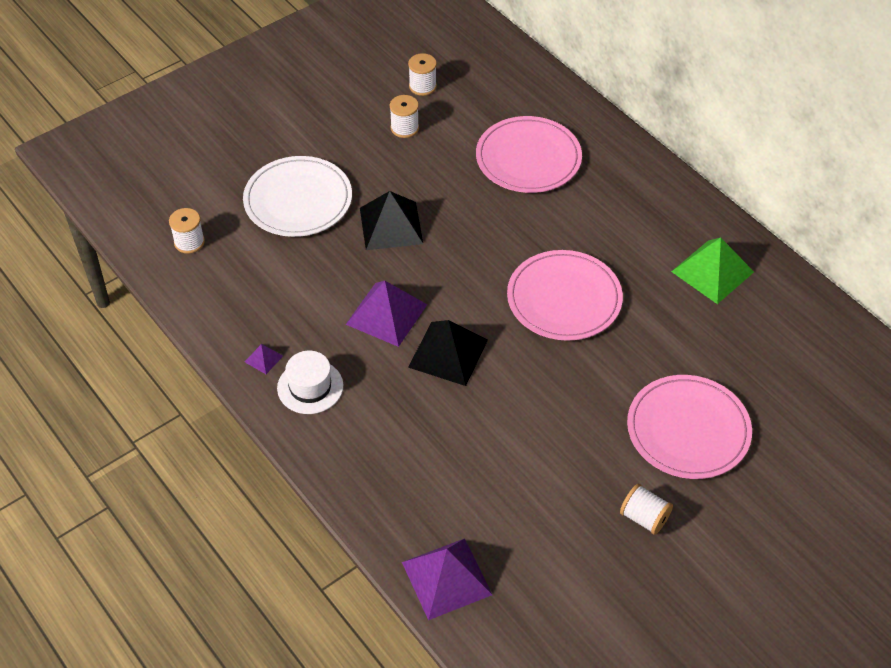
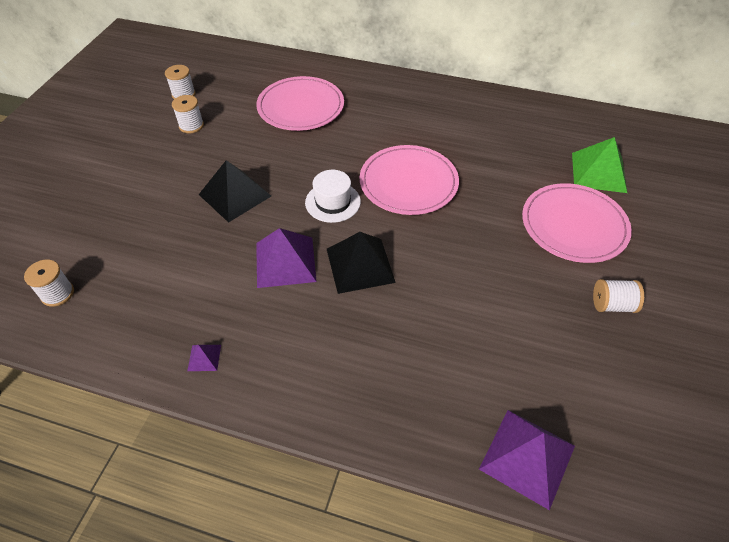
camera: 35 degrees left, 0 degrees up
white plate [243,156,352,237] -> none
white hat [277,351,343,414] -> white hat moved to [305,170,361,223]
green pyramid [671,237,754,304] -> green pyramid moved to [572,137,627,193]

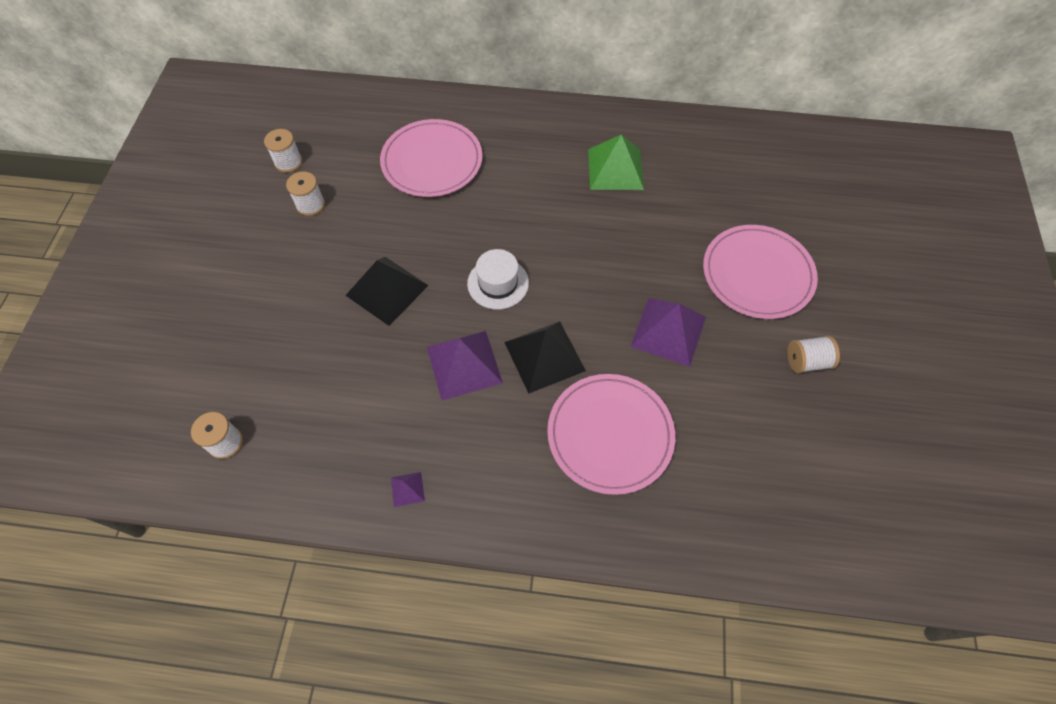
camera: 10 degrees left, 10 degrees up
pink plate [360,145,459,215] -> pink plate moved to [547,374,675,495]
purple pyramid [479,410,575,510] -> purple pyramid moved to [630,298,706,367]
green pyramid [572,137,627,193] -> green pyramid moved to [588,134,644,190]

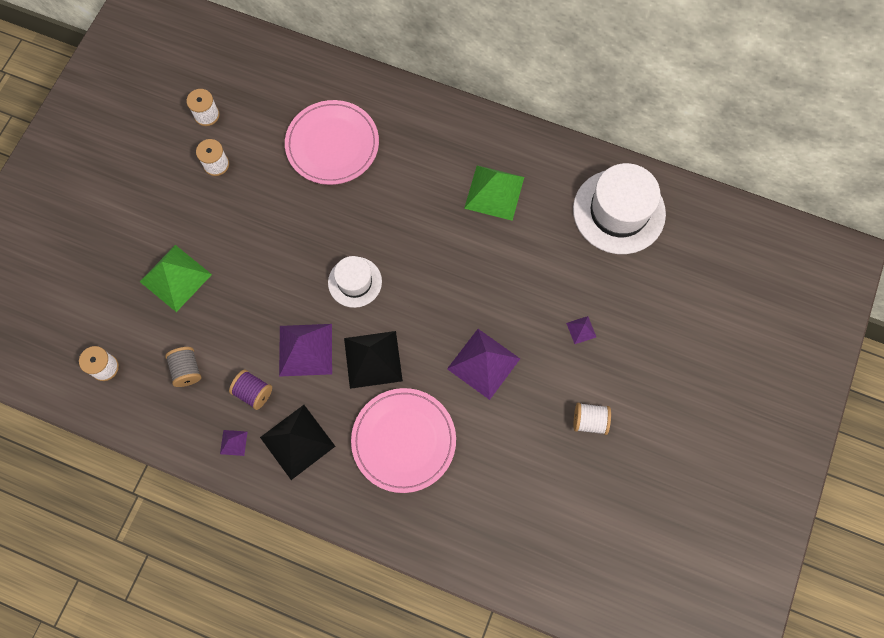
camera: 15 degrees right, 10 degrees up
black pyramid [345,257,429,326] -> black pyramid moved to [260,405,335,480]
pink plate [703,225,818,319] -> purple pyramid [566,316,596,344]
none -> green pyramid [140,245,212,312]
none -> grey spool [165,347,201,387]
none -> purple spool [229,370,272,410]
none -> white hat [573,163,666,254]

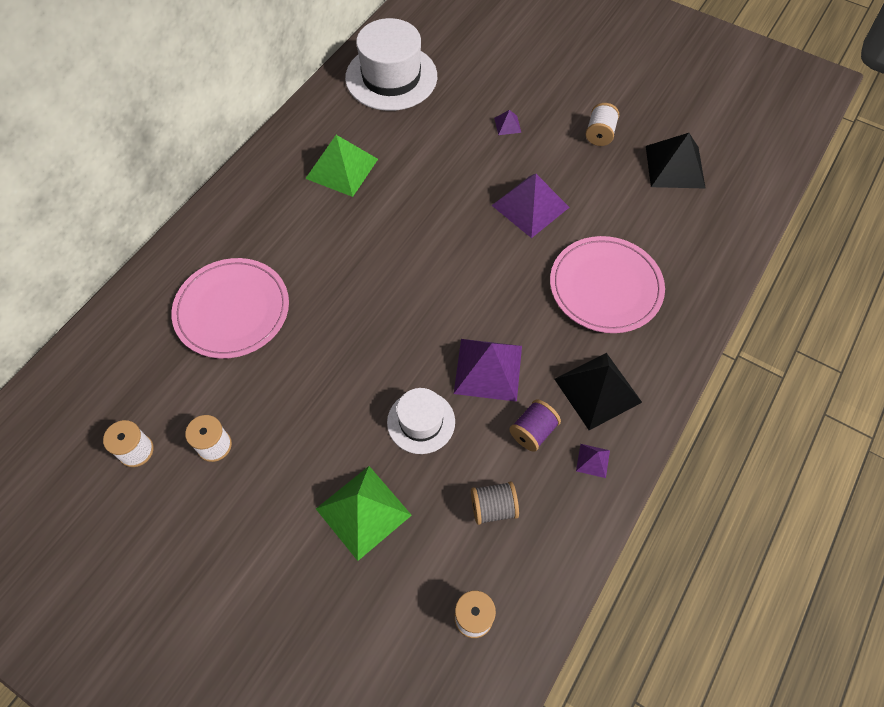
camera: 80 degrees left, 10 degrees down
white hat [328,256,382,308] -> white hat moved to [387,388,455,454]
black pyramid [344,331,403,389] -> black pyramid moved to [646,133,706,189]

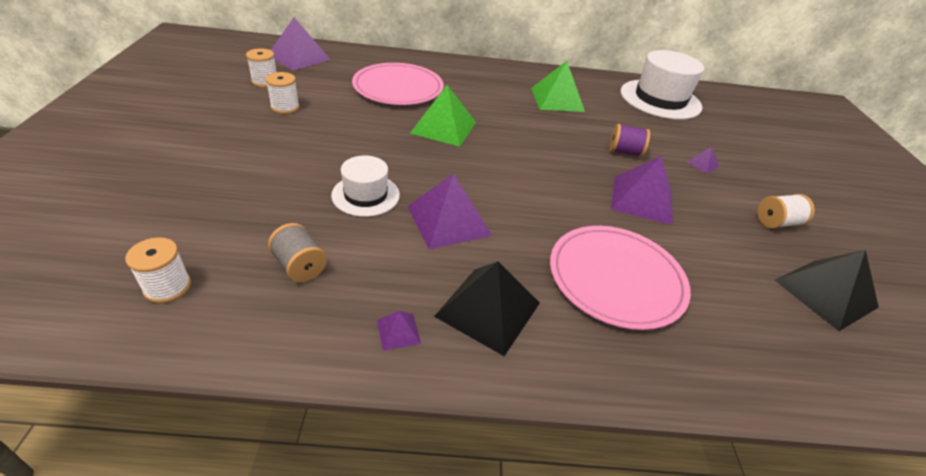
camera: 55 degrees right, 20 degrees down
green pyramid [316,466,412,561] -> green pyramid moved to [410,85,476,147]
purple spool [509,399,561,452] -> purple spool moved to [610,124,650,157]
none -> purple pyramid [271,18,331,71]

